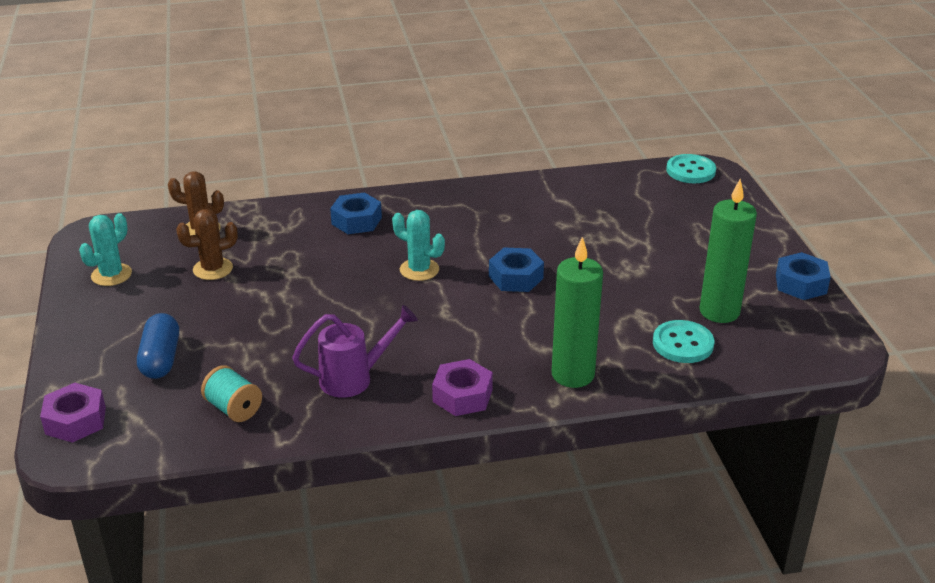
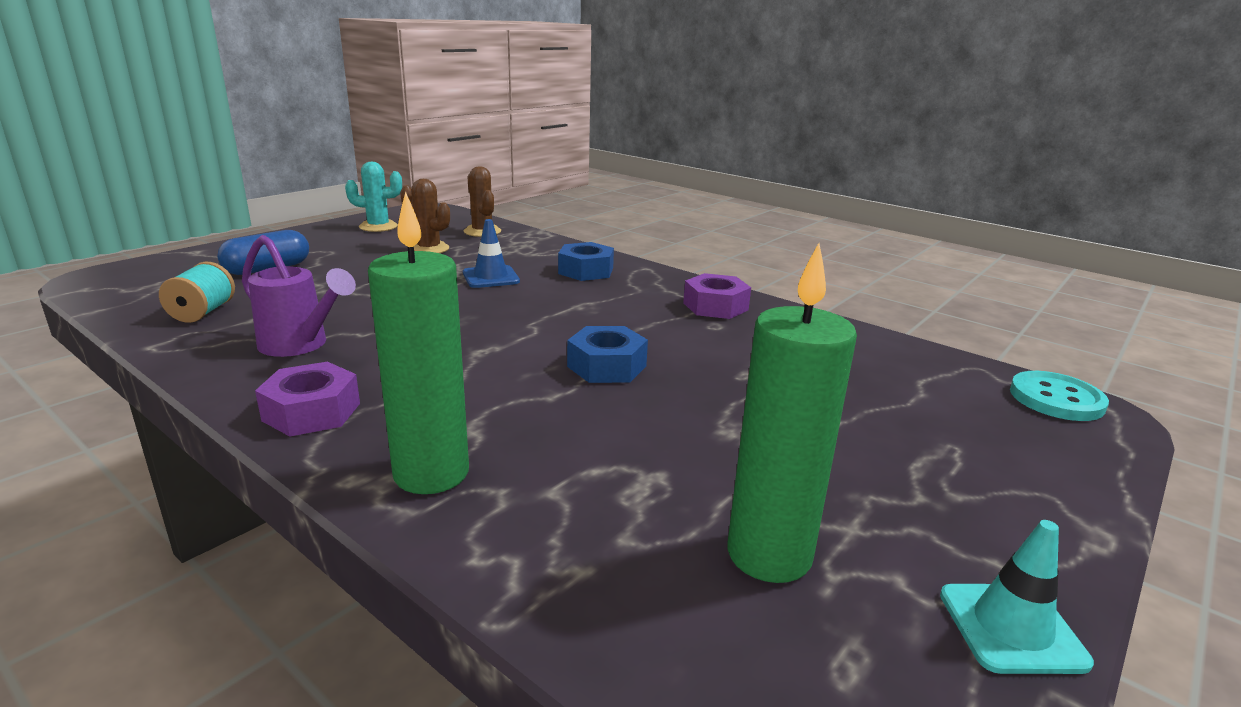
camera: 50 degrees right, 10 degrees down
purple nut [40,383,106,443] -> purple nut moved to [683,273,751,319]
turquoise cactus [392,210,445,281] -> none
turquoise button [653,320,714,363] -> none
blue nut [776,252,831,300] -> turquoise traffic cone [940,520,1094,674]
none -> blue traffic cone [463,219,520,288]

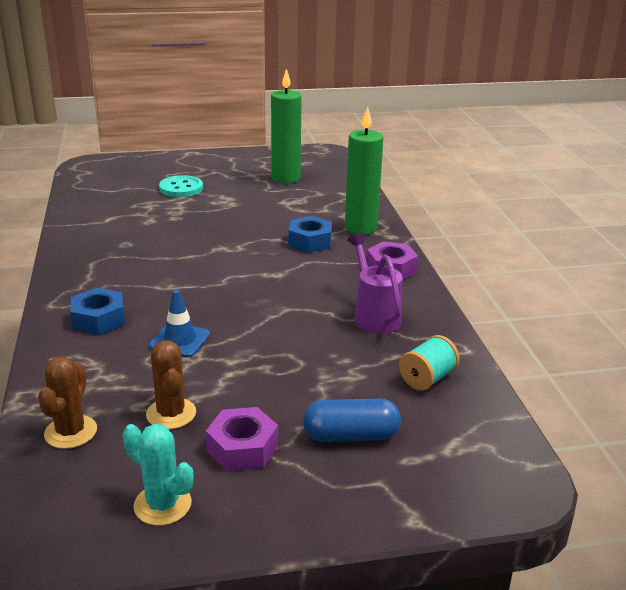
camera: 140 degrees left, 5 degrees up
blue nut [567,326,648,383] -> blue nut moved to [288,216,332,253]
purple nut [683,273,751,319] -> purple nut moved to [206,407,278,471]
turquoise traffic cone [940,520,1094,674] -> none
turquoise button [1010,371,1109,421] -> turquoise button moved to [159,175,203,197]

